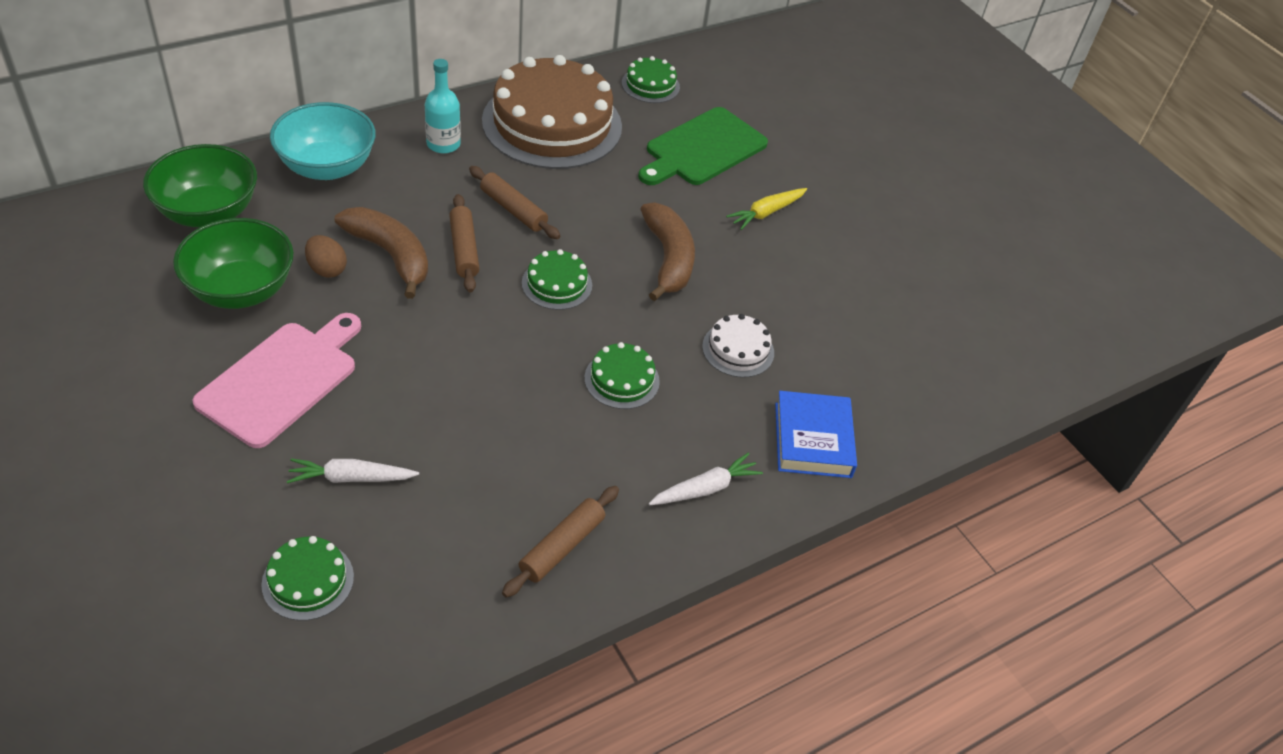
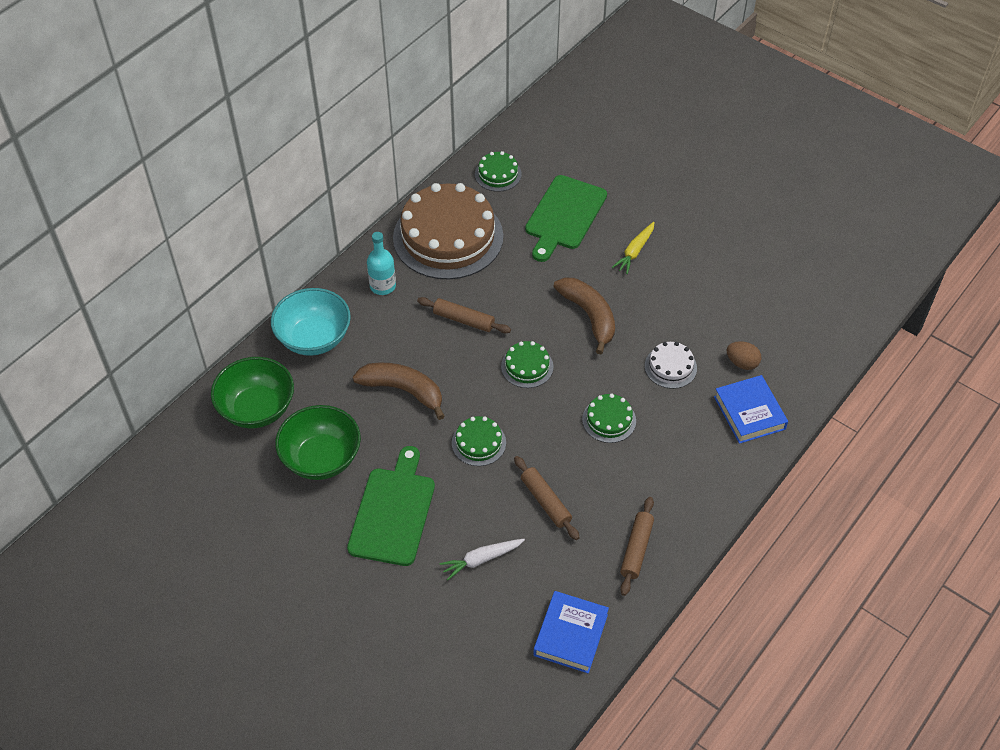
camera: 15 degrees left, 5 degrees up
pink cutting board [192,313,361,448] -> green cutting board [347,446,435,566]
green cake [261,536,354,621] -> green cake moved to [452,416,506,466]
brown egg [305,235,347,278] -> brown egg moved to [727,341,761,370]
brown rolling pin [449,194,480,292] -> brown rolling pin moved to [514,456,580,540]
white carrot [648,452,763,505] -> none
none -> blue book [533,591,609,673]

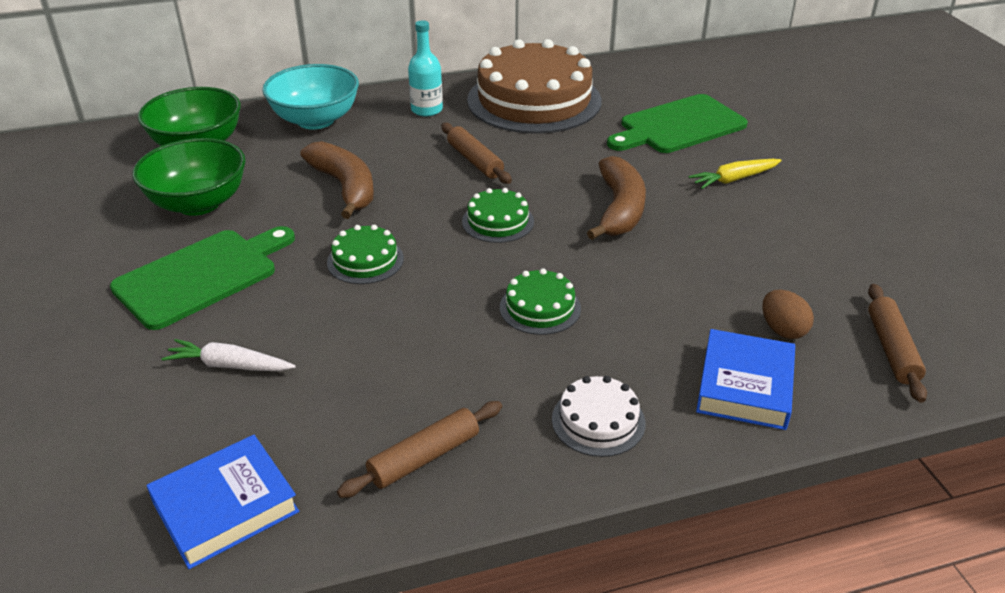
camera: 35 degrees right, 15 degrees down
green cake [475,151,522,192] -> none
brown rolling pin [514,456,580,540] -> brown rolling pin moved to [868,284,927,403]
white cake [645,342,697,389] -> white cake moved to [552,376,646,457]

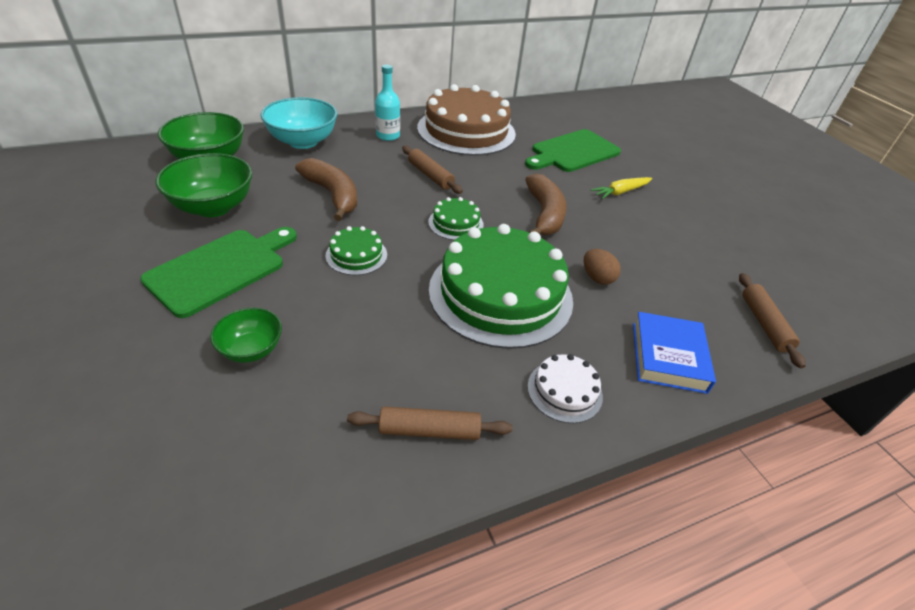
camera: 10 degrees left, 5 degrees up
blue book [146,435,299,569] -> none
white carrot [162,339,296,371] -> green bowl [210,308,282,363]
brown rolling pin [337,401,502,498] -> brown rolling pin turned 45 degrees clockwise [347,406,513,440]
green cake [500,268,581,335] -> green cake [429,224,573,349], size x2.27
brown egg [762,290,814,339] -> brown egg moved to [584,249,621,285]

